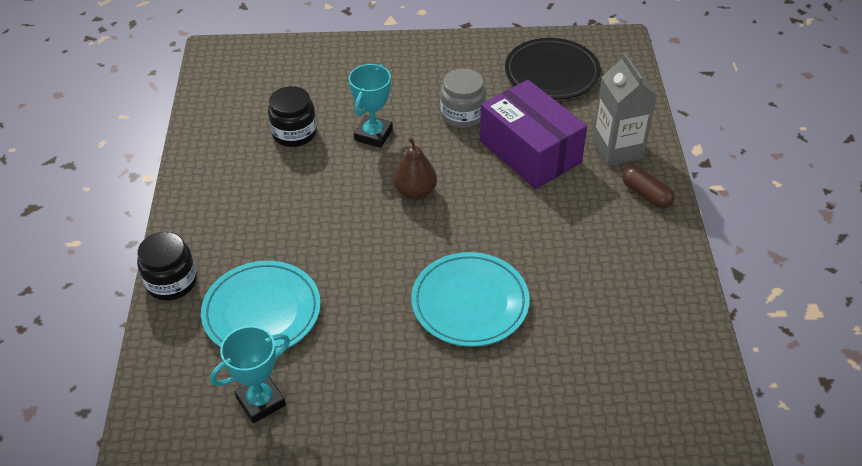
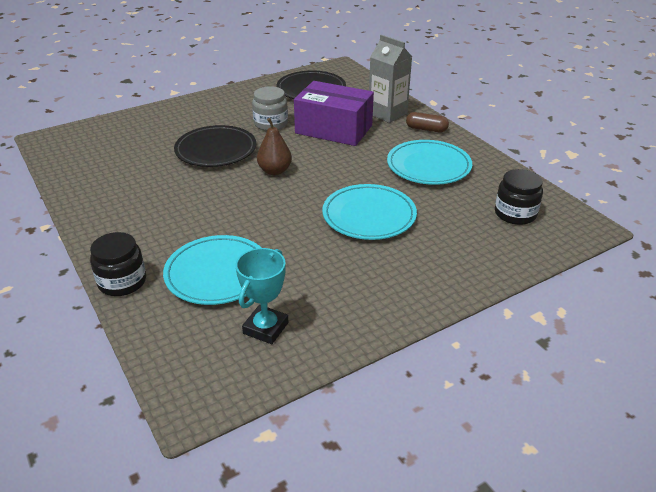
camera: 30 degrees left, 10 degrees down
black jar [268,86,317,147] -> black jar moved to [495,169,543,225]
turquoise trophy [349,64,393,148] -> black plate [174,125,256,167]
none -> turquoise plate [387,140,472,185]

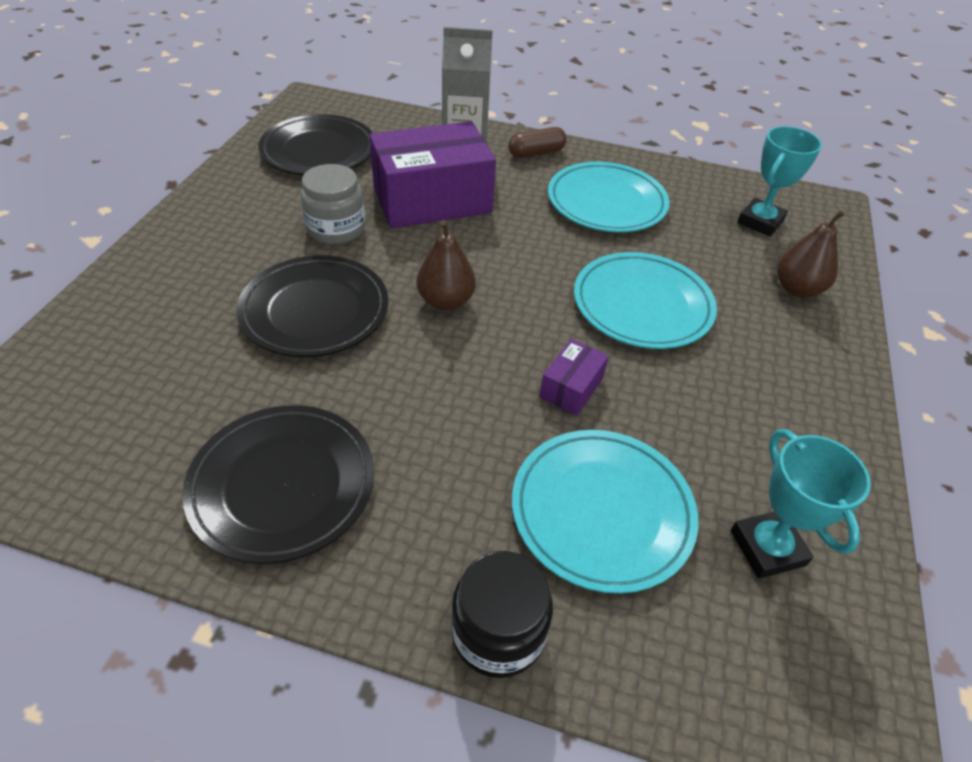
camera: 45 degrees left, 10 degrees up
black jar [495,169,543,225] -> turquoise trophy [737,126,822,237]
none -> black plate [182,405,374,564]
none -> purple box [539,339,609,416]
none -> brown pear [777,210,845,298]

